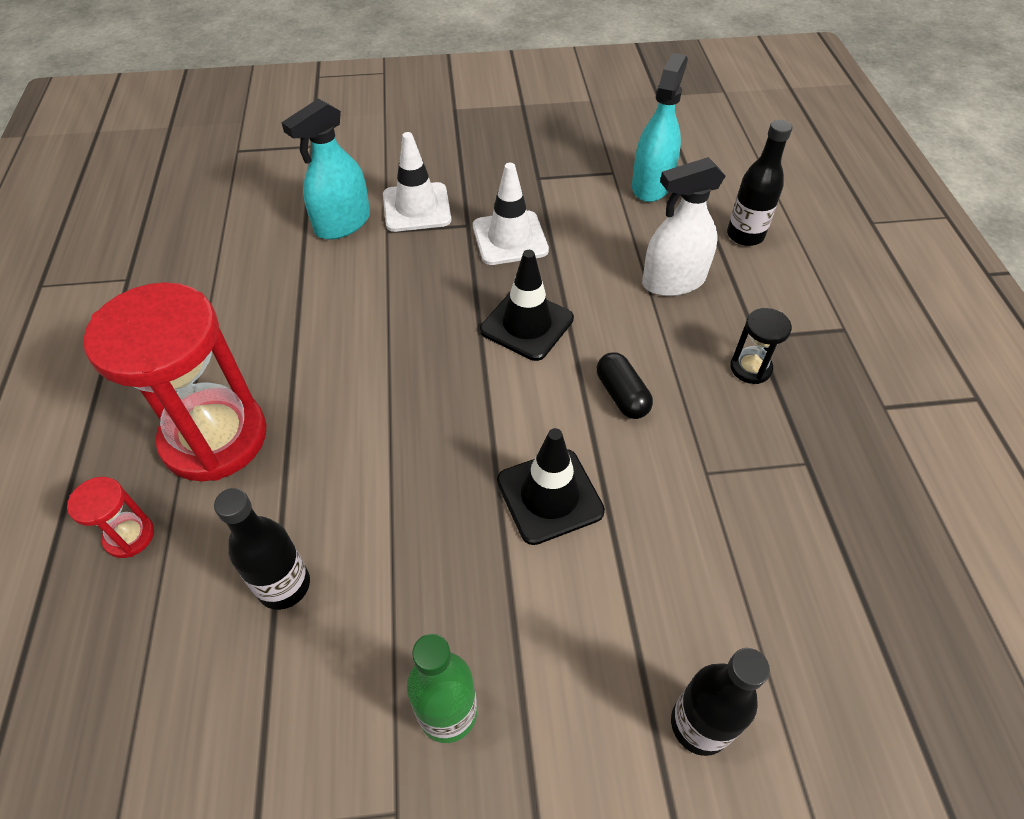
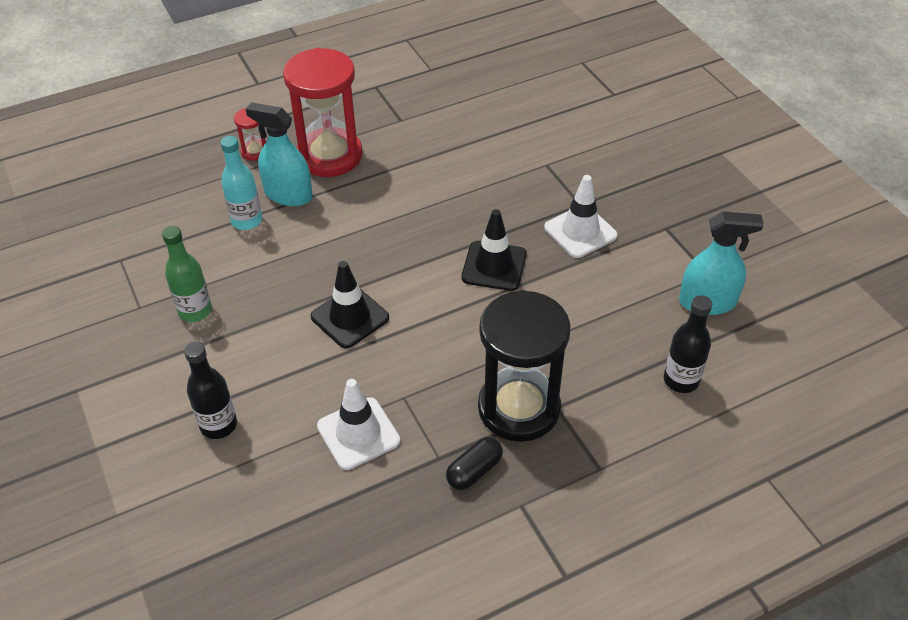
camera: 70 degrees right, 5 degrees down
black bottle [214,488,310,610] -> turquoise bottle [220,136,262,230]
turquoise spray bottle [281,99,370,240] -> turquoise spray bottle moved to [246,102,313,206]
white traffic cone [383,132,452,232] -> white traffic cone moved to [317,379,400,470]
black capsule [597,352,653,419] -> black capsule moved to [446,437,503,490]
white spray bottle [642,157,725,296] -> none
black hourglass [730,308,792,384] -> black hourglass [478,290,571,442], size x2.35

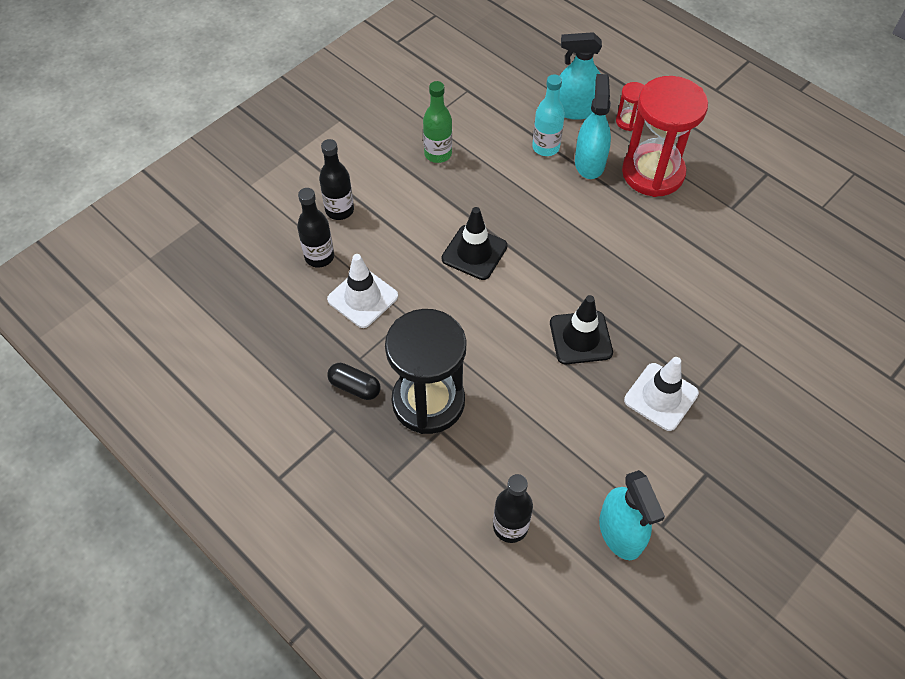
camera: 70 degrees right, 10 degrees up
none -> black bottle [297,188,334,268]
none -> turquoise spray bottle [559,32,602,120]

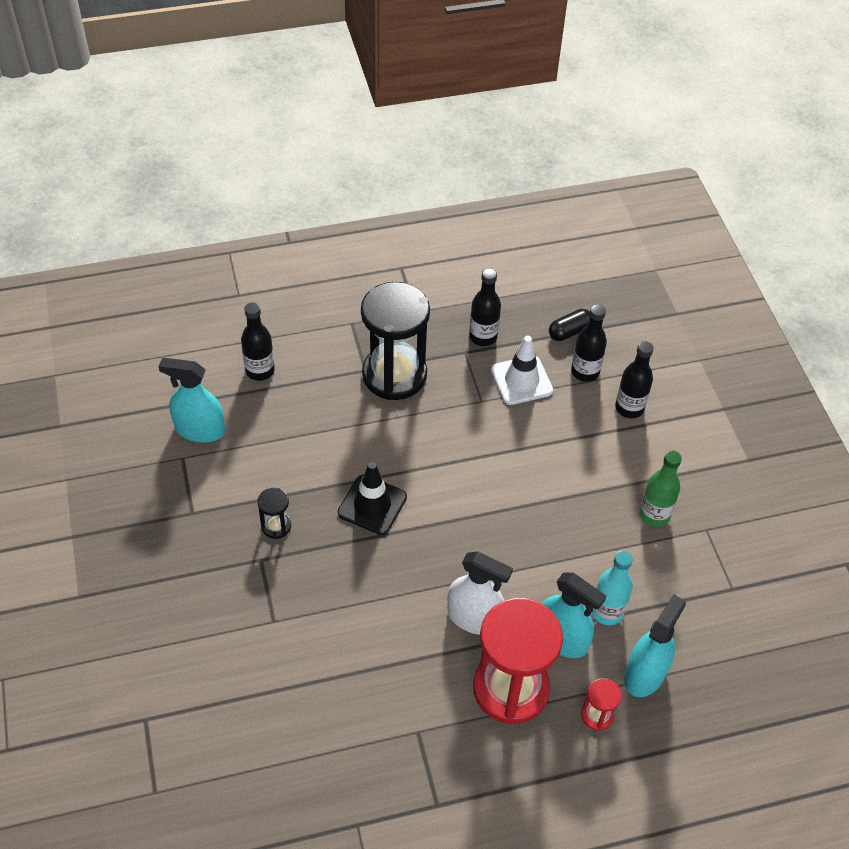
camera: 120 degrees right, 5 degrees down
black capsule [327,363,380,400] -> black capsule moved to [549,309,590,341]
black traffic cone [442,207,507,280] -> none
white traffic cone [624,357,699,431] -> black hourglass [258,488,291,539]
none -> white spray bottle [448,551,513,635]
none -> black bottle [469,268,501,346]

